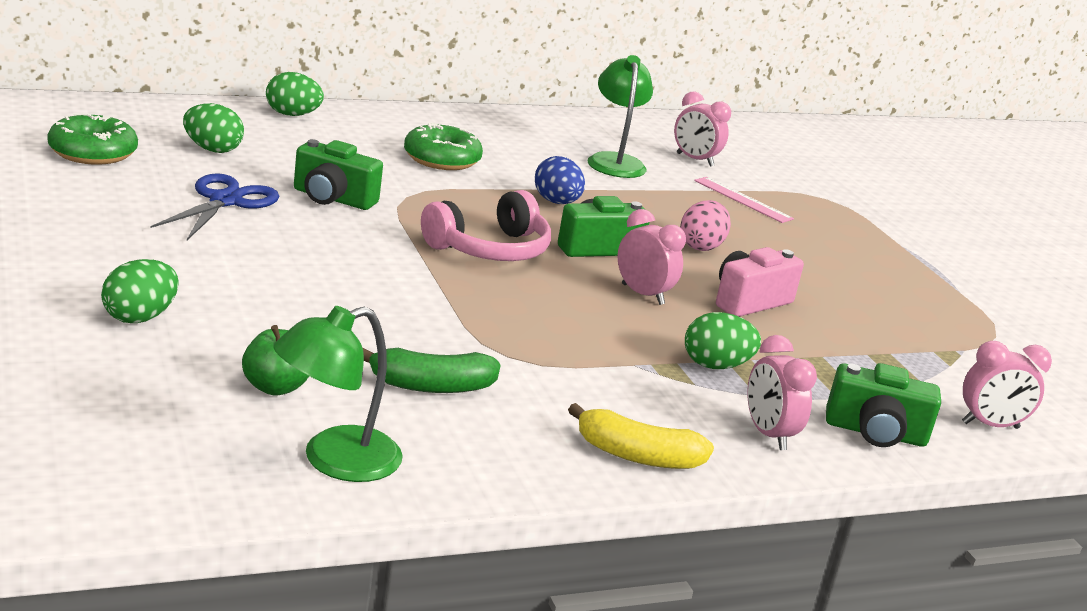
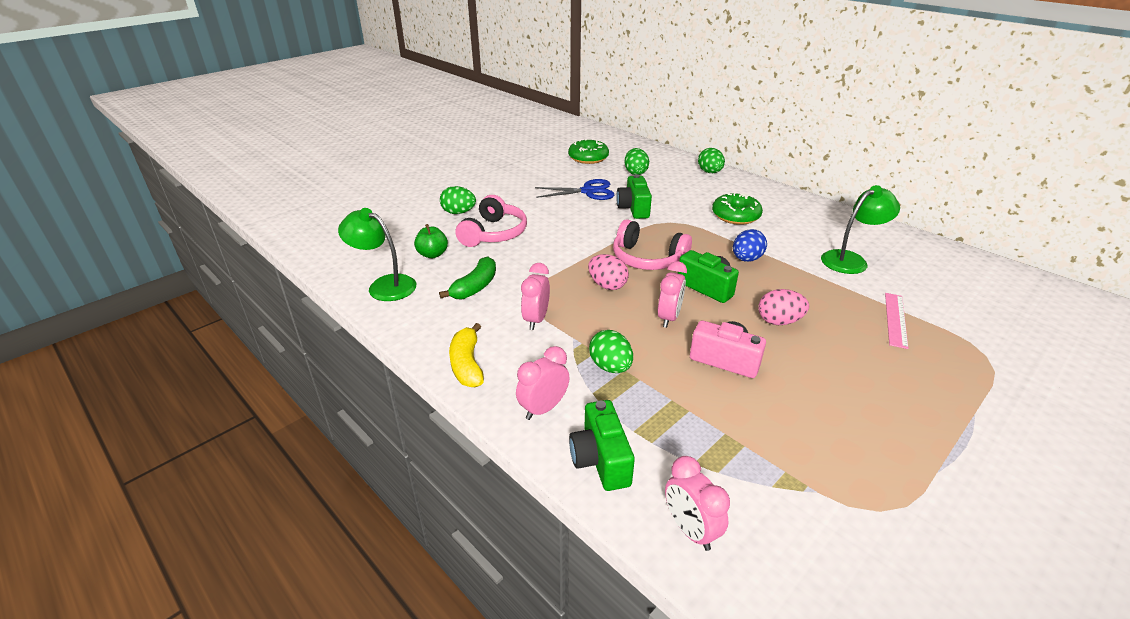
camera: 70 degrees right, 10 degrees up
green banana [362,347,501,393] -> green banana turned 120 degrees counterclockwise [439,256,496,299]
pink clock [674,91,731,167] -> pink clock moved to [521,263,550,330]
none -> pink headphones [455,195,527,247]
none -> pink egg [588,254,629,290]

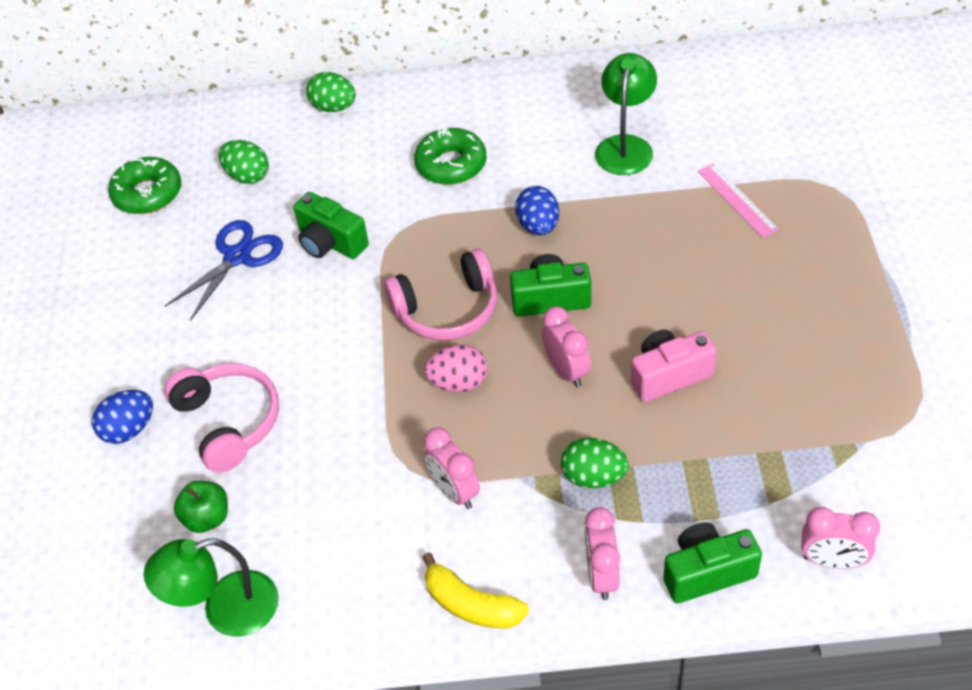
camera: 45 degrees left, 15 degrees up
green banana [439,256,496,299] -> none
green egg [440,186,476,214] -> blue egg [92,390,153,444]
green camera [569,400,635,491] -> green camera turned 135 degrees clockwise [663,522,762,603]
pink egg [758,289,809,325] -> none

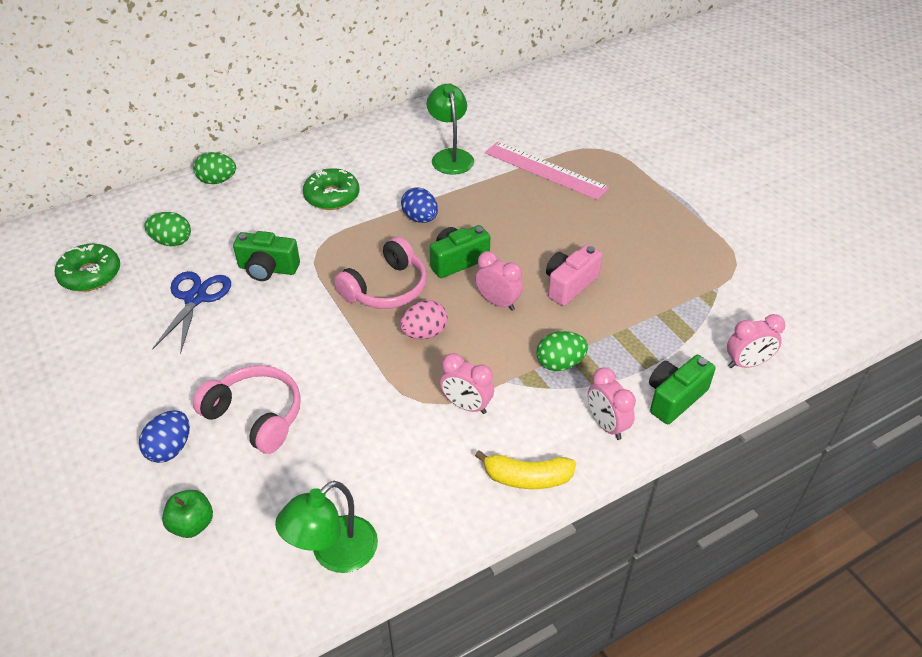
camera: 30 degrees left, 5 degrees down
green apple [174,481,228,533] -> green apple moved to [162,490,213,538]
pink ruler [698,163,779,238] -> pink ruler [485,142,609,200], size x1.67

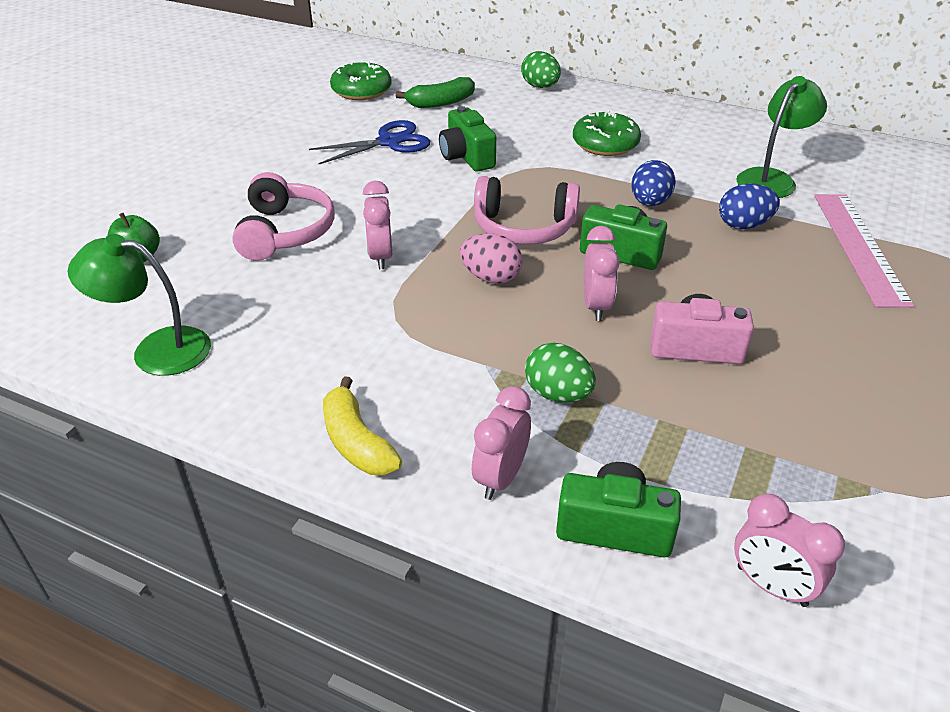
camera: 55 degrees right, 5 degrees down
blue egg [139,410,190,463] -> blue egg moved to [719,183,780,229]
green egg [144,212,191,246] -> green banana [396,77,475,108]
pink clock [440,353,494,414] -> pink clock moved to [363,181,392,269]

